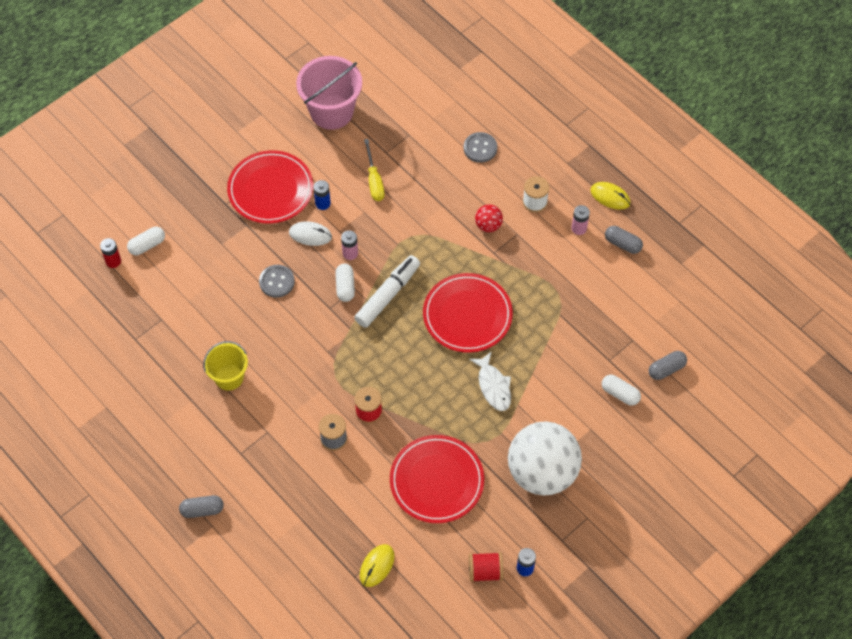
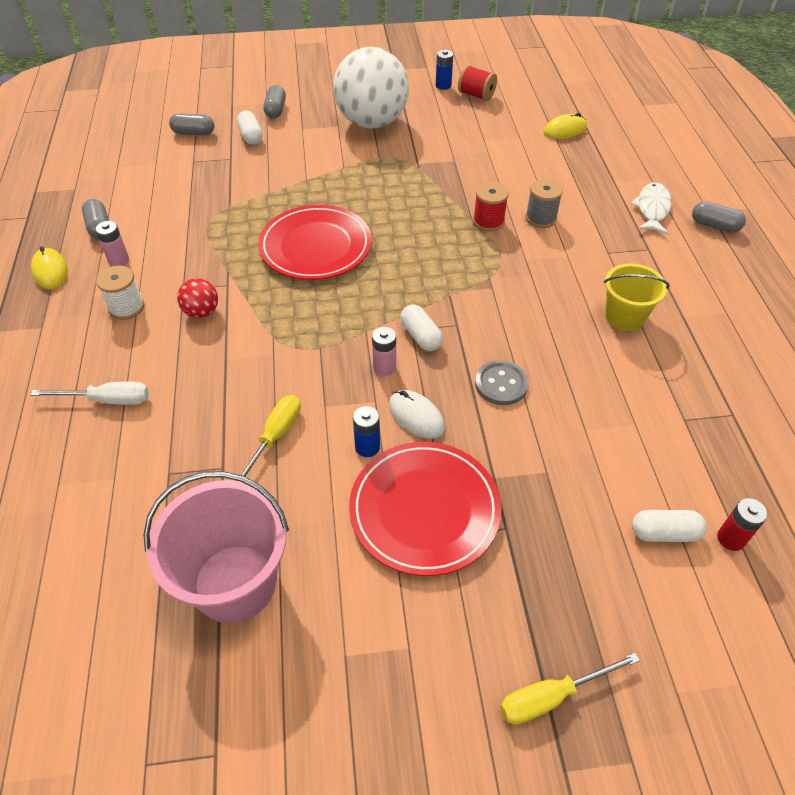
camera: 145 degrees left, 10 degrees down
white capsule [335,264,355,302] -> white capsule turned 60 degrees counterclockwise [401,304,443,351]
white marker [354,255,420,328] -> none
red plate [390,435,484,523] -> none
grey button [464,132,497,163] -> white screwdriver [30,382,149,405]
white fish [469,351,511,411] -> white fish moved to [630,182,672,235]
none -> grey capsule [263,85,286,118]
none -> yellow screwdriver [500,653,640,725]

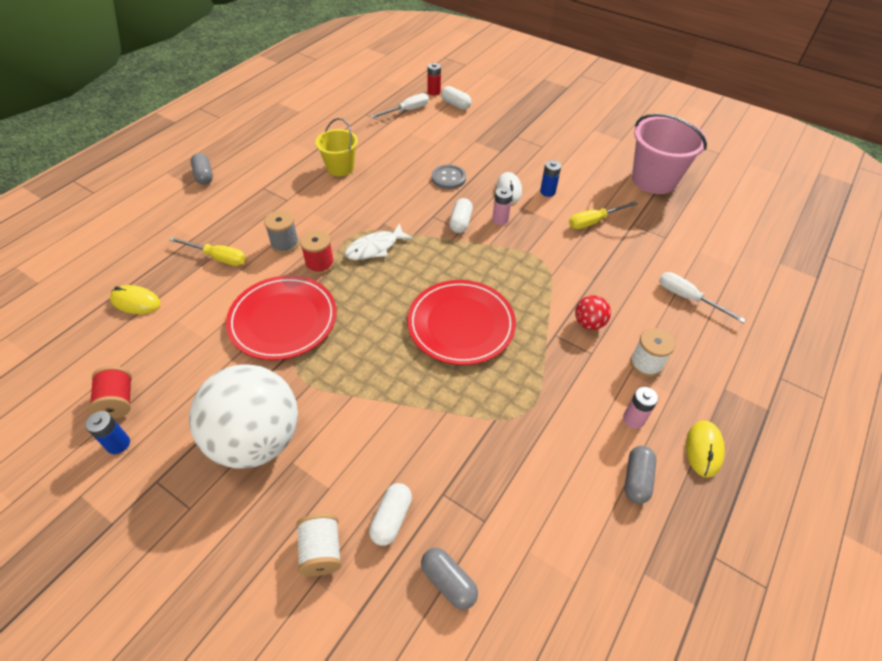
camera: 140 degrees left, 0 degrees up
grey capsule [263,85,286,118] -> white spool [296,513,342,576]
red plate [349,442,501,576] -> red plate moved to [226,275,337,360]
yellow screwdriver [500,653,640,725] -> yellow screwdriver moved to [169,237,246,266]
white fish [630,182,672,235] -> white fish moved to [345,223,413,260]
none -> white screwdriver [370,93,429,118]

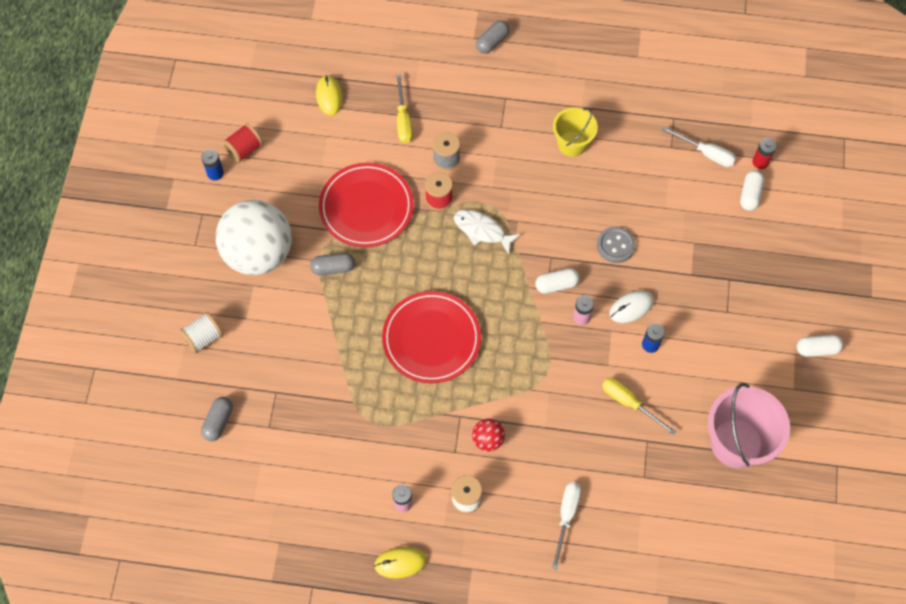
camera: 65 degrees right, 15 degrees up
white capsule [369,483,412,546] -> white capsule moved to [797,335,843,357]
grey capsule [624,446,656,504] -> grey capsule moved to [310,253,355,275]

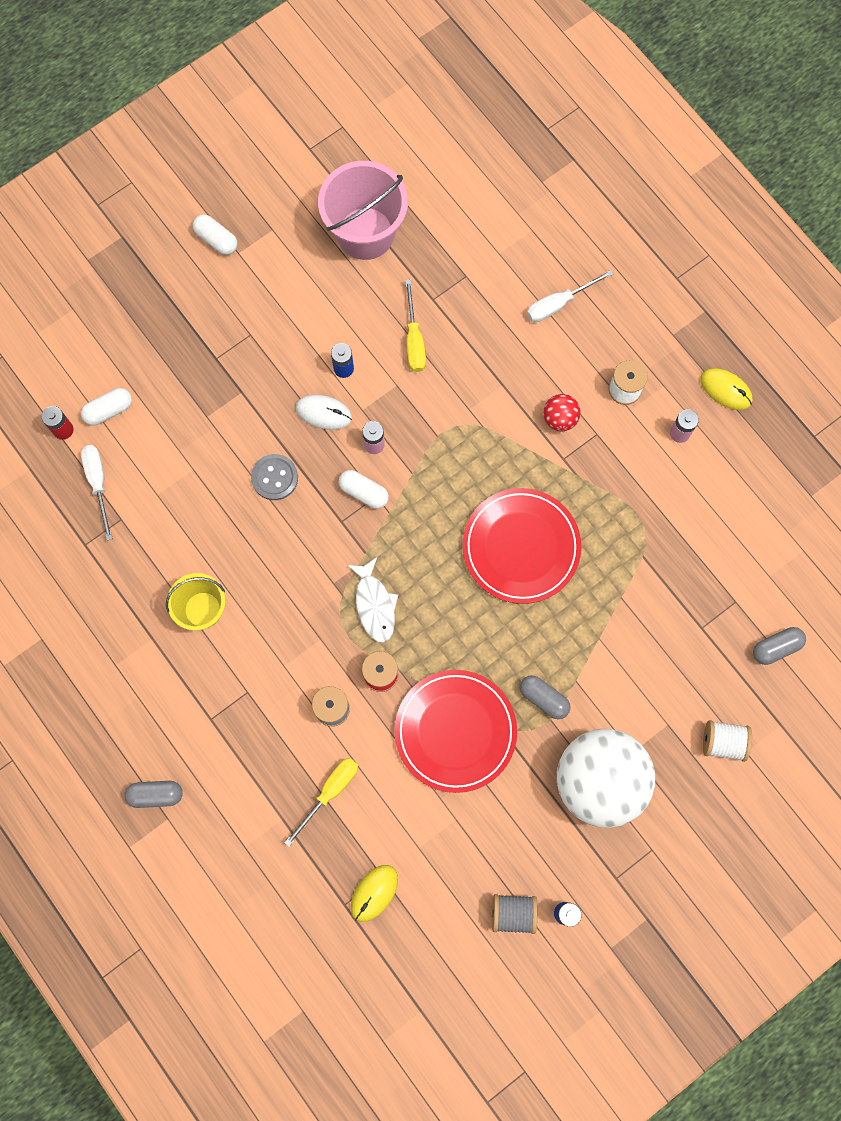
camera: 135 degrees left, 10 degrees up
red spool [222,123,263,163] -> grey spool [492,894,538,934]

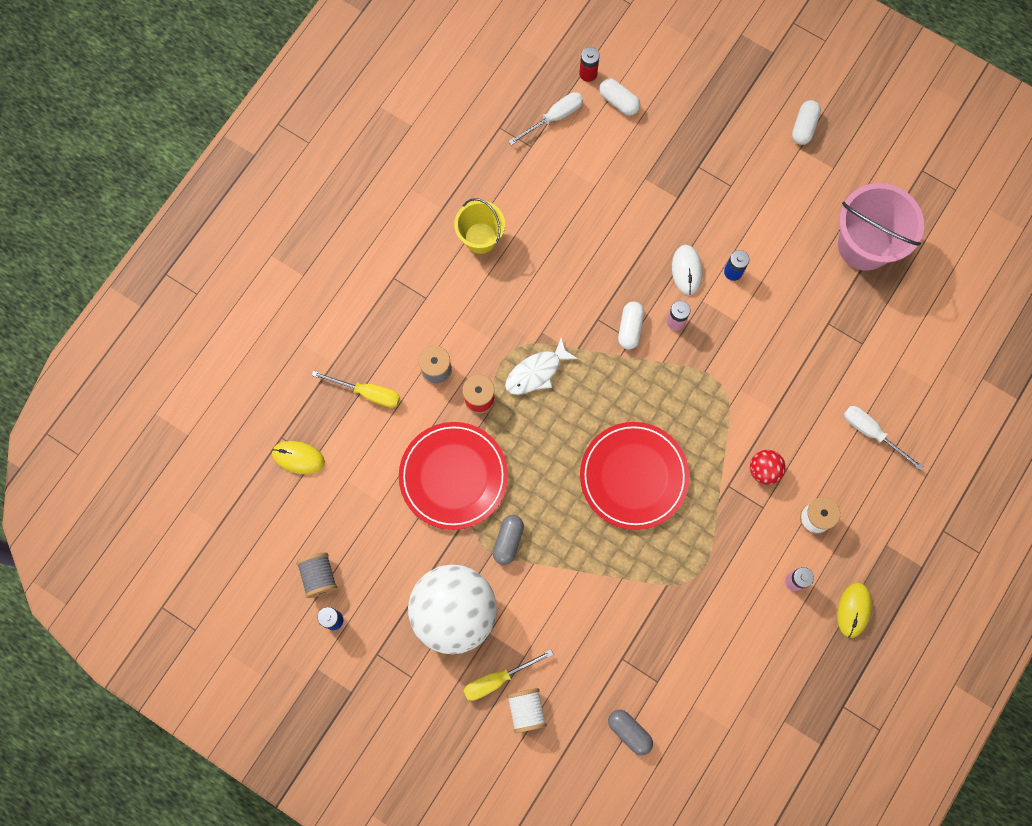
camera: 70 degrees right, 0 degrees up
grey capsule [124,781,183,808] -> none
grey button [251,454,298,500] -> none
yellow screwdriver [405,279,426,372] -> yellow screwdriver moved to [463,650,554,701]

